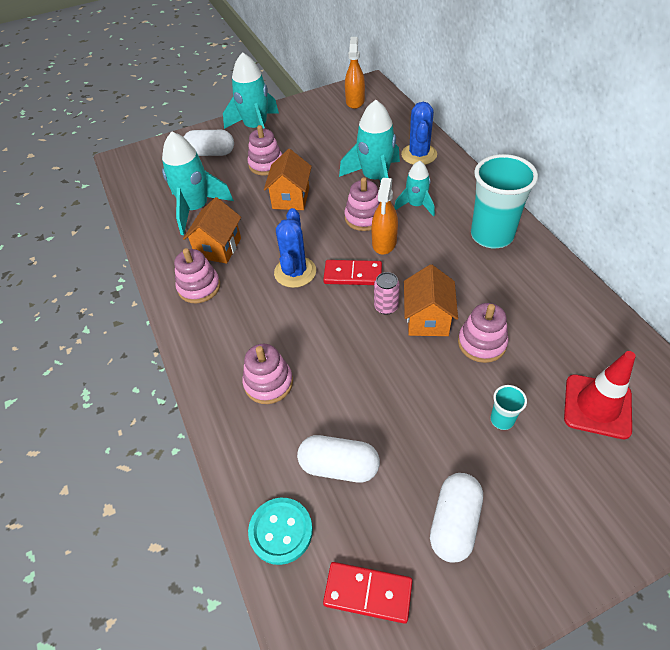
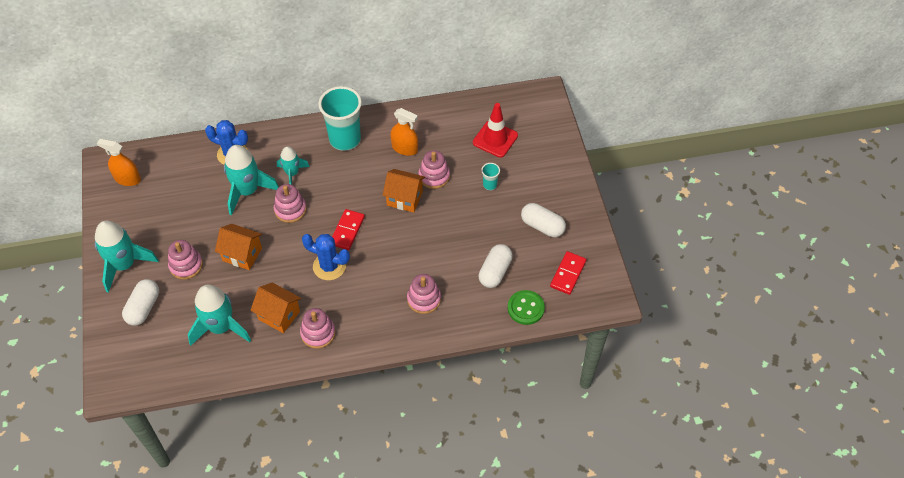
camera: 80 degrees left, 5 degrees up
turquoise button [248,498,313,565] -> green button [508,290,545,325]
orange spray bottle [372,178,398,254] -> orange spray bottle moved to [390,108,418,156]
pink can [374,272,400,315] -> none

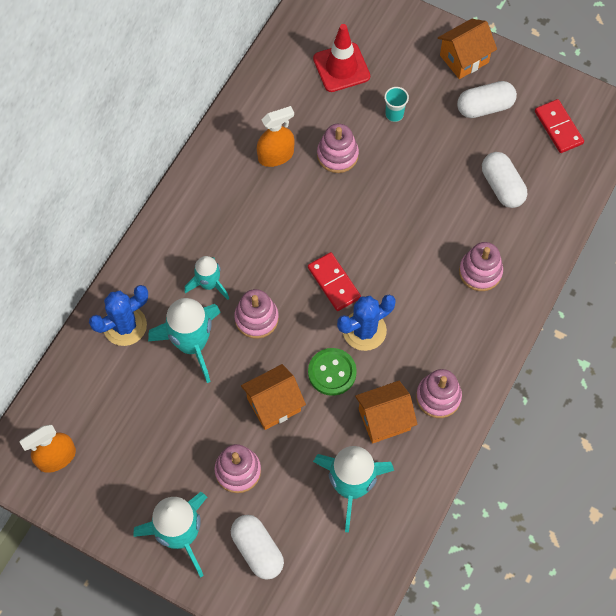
camera: 50 degrees left, 10 degrees up
turquoise cup [318,86,362,151] -> none
orange house [383,169,425,213] -> orange house moved to [438,19,497,79]
green button [508,290,545,325] -> green button moved to [308,348,357,396]

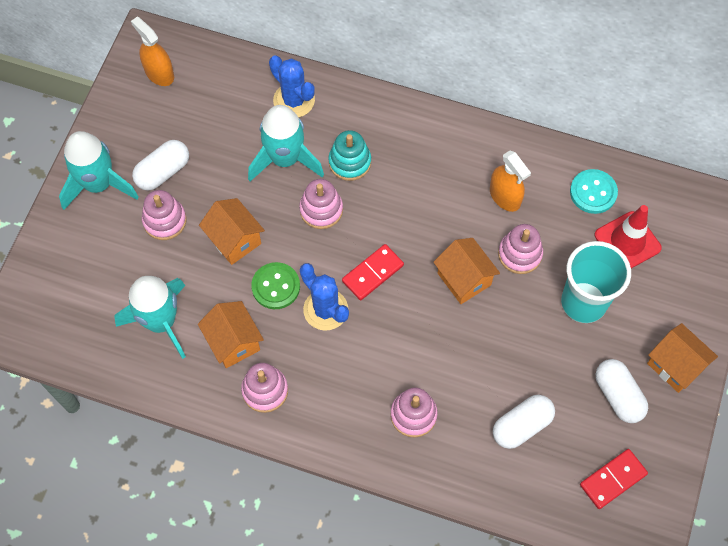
camera: 80 degrees right, 0 degrees up
turquoise rocket [184,256,229,300] -> turquoise stacking toy [328,130,371,181]
white capsule [231,515,284,580] -> white capsule moved to [132,140,189,191]
turquoise cup [384,87,409,122] -> turquoise cup [561,241,631,323], size x2.31
none -> orange house [434,238,500,304]
none -> turquoise button [570,169,618,214]

